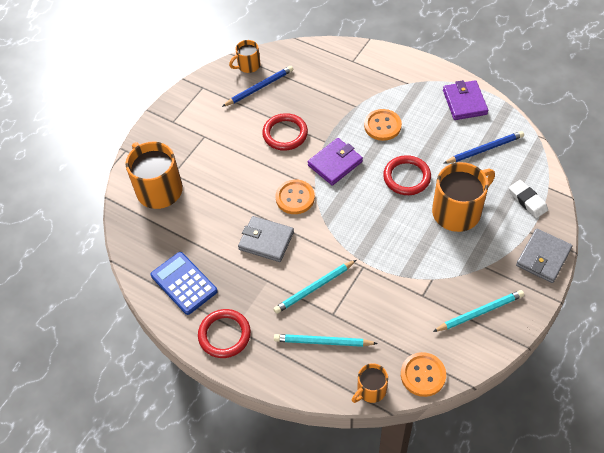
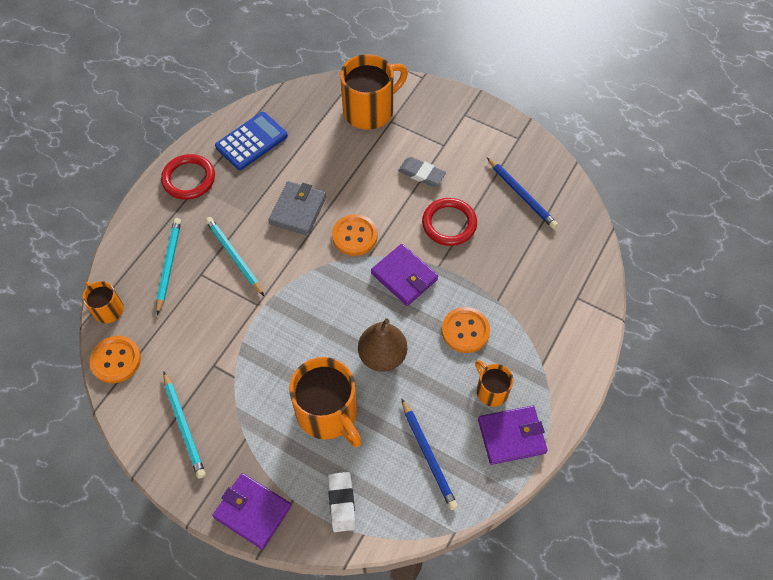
camera: 85 degrees right, 5 degrees up
orange mug [229,40,260,73] -> orange mug moved to [475,360,513,407]
red ring [383,155,431,195] -> brown pear [358,318,407,372]
white eraser [509,180,548,218] -> white eraser turned 60 degrees counterclockwise [328,472,356,532]
grey wallet [516,229,573,283] -> purple wallet [212,473,291,549]
none -> grey eraser [398,157,446,187]

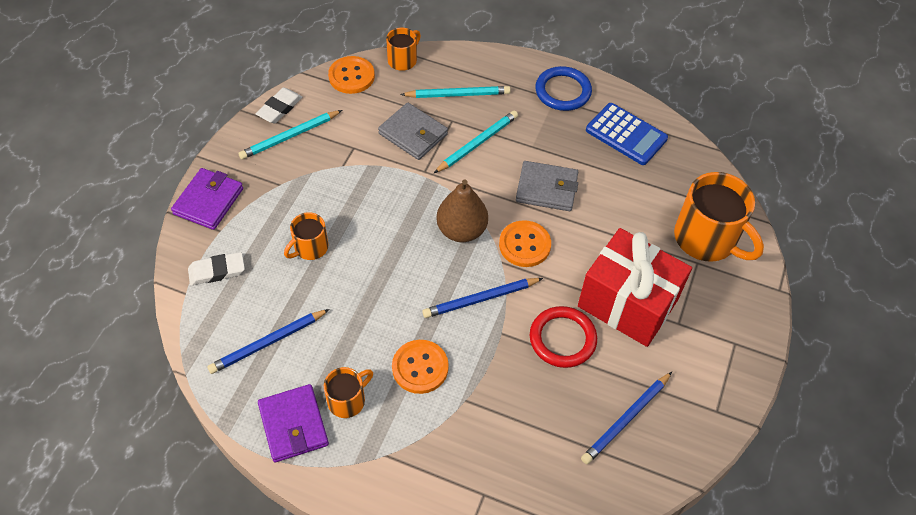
camera: 80 degrees right, 5 degrees down
red ring [161,154,215,200] -> blue ring [535,66,592,111]
orange mug [289,357,362,447] -> orange mug [284,212,328,260], size x0.53
brown pear [358,318,407,372] -> brown pear moved to [436,179,488,242]
purple wallet [371,244,438,306] -> blue pencil [423,278,543,318]
grey eraser [398,157,446,187] -> red gift [578,228,692,347]
none -> white eraser [256,88,302,123]
none -> grey wallet [378,103,448,160]

